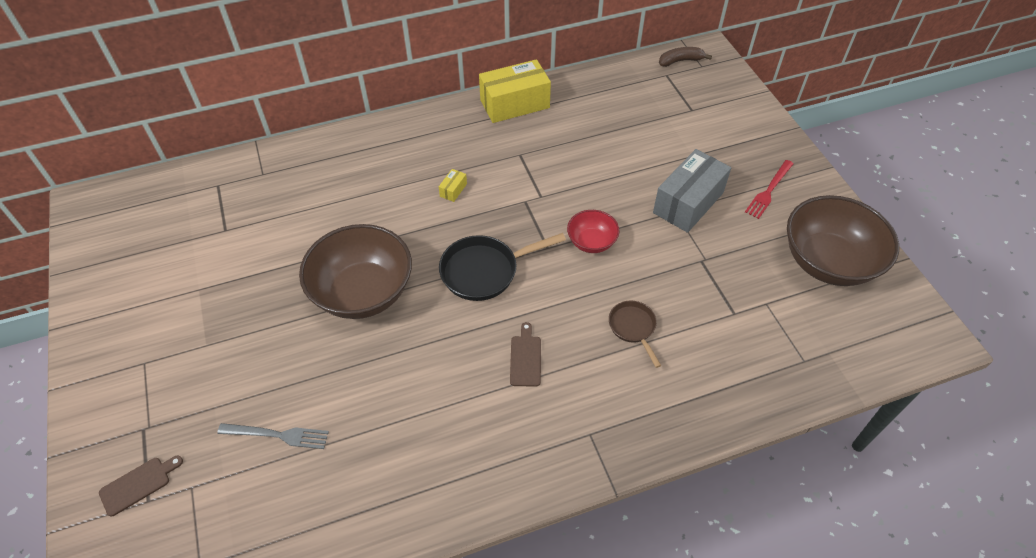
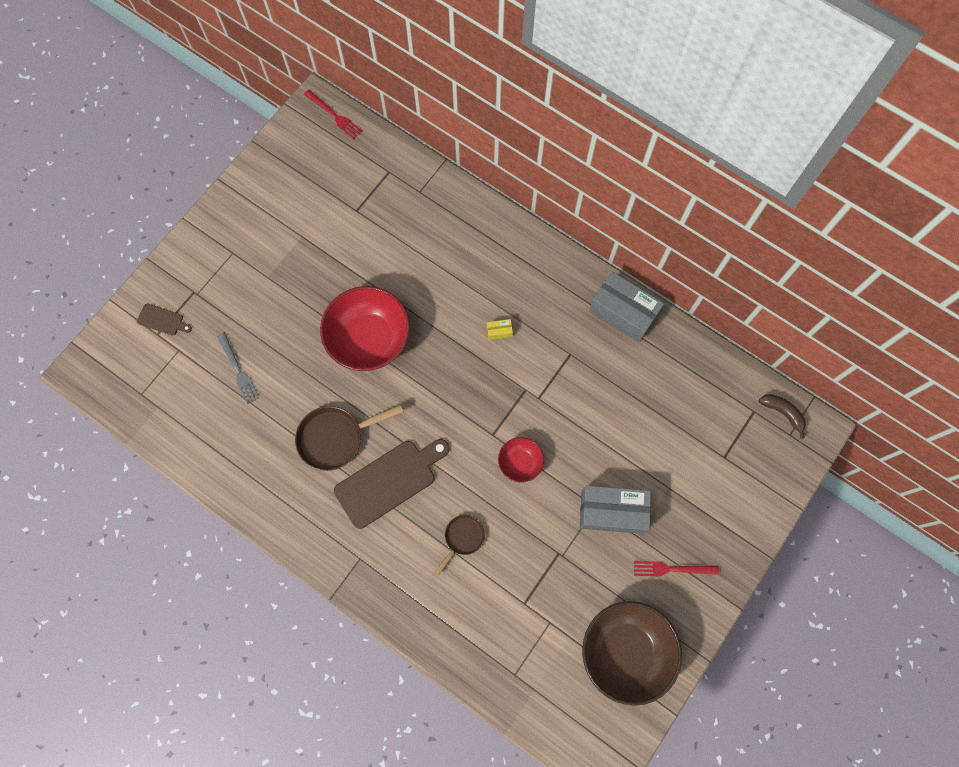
camera: 55 degrees right, 20 degrees up
brown bowl [299,224,412,319] -> red bowl [320,286,410,371]
black pan [439,233,566,301] -> none
yellow box [479,59,551,123] -> grey box [589,272,664,343]
brown cutting board [510,322,541,387] -> brown cutting board [334,439,449,529], size x2.11
none -> brown pan [295,405,404,471]
none -> red fork [304,90,362,139]

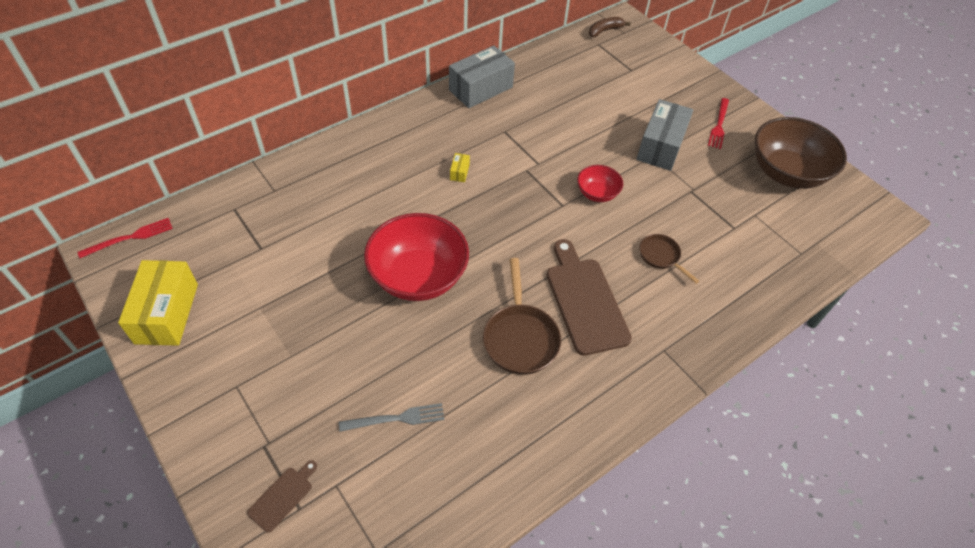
camera: 75 degrees left, 20 degrees down
none -> yellow box [118,260,198,346]

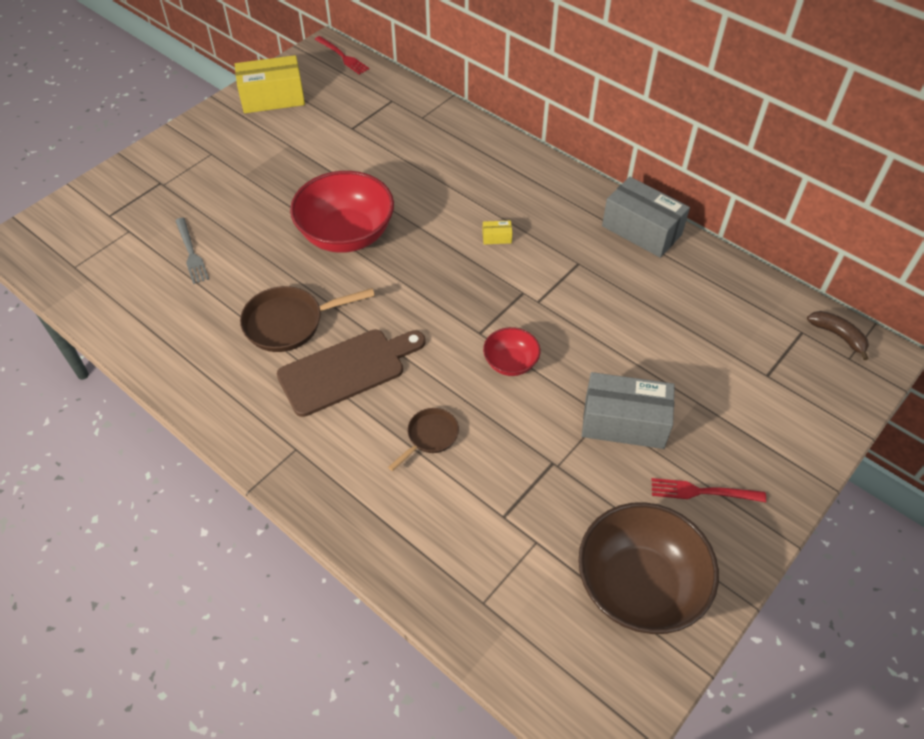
camera: 80 degrees right, 0 degrees up
brown cutting board [247,460,317,533] -> none

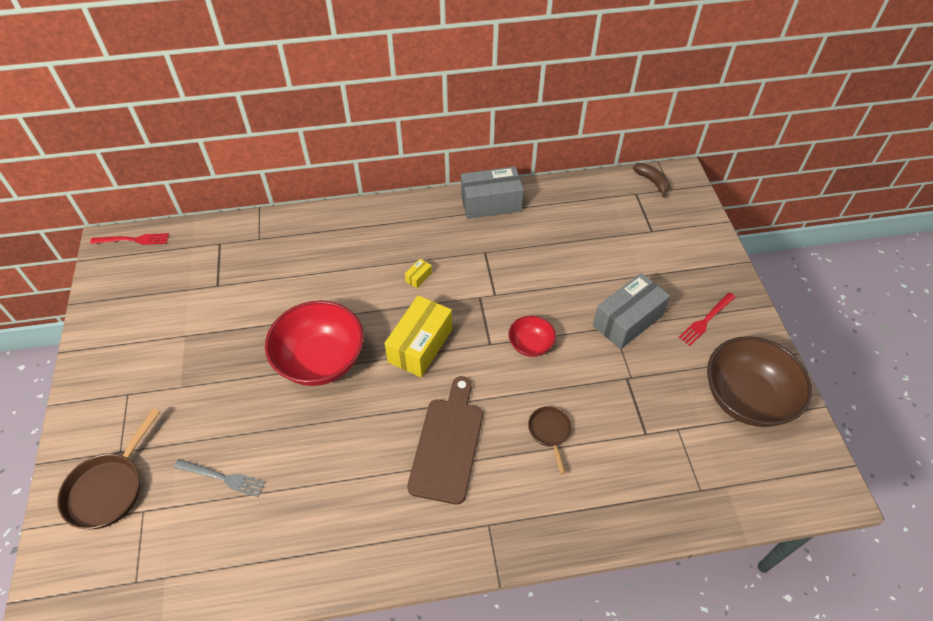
camera: 50 degrees left, 0 degrees up
yellow box [235,55,305,113] -> yellow box moved to [385,295,452,377]
brown pan [240,286,375,352] -> brown pan moved to [57,408,160,529]
brown banana [807,311,869,360] -> brown banana turned 60 degrees clockwise [633,163,670,198]

